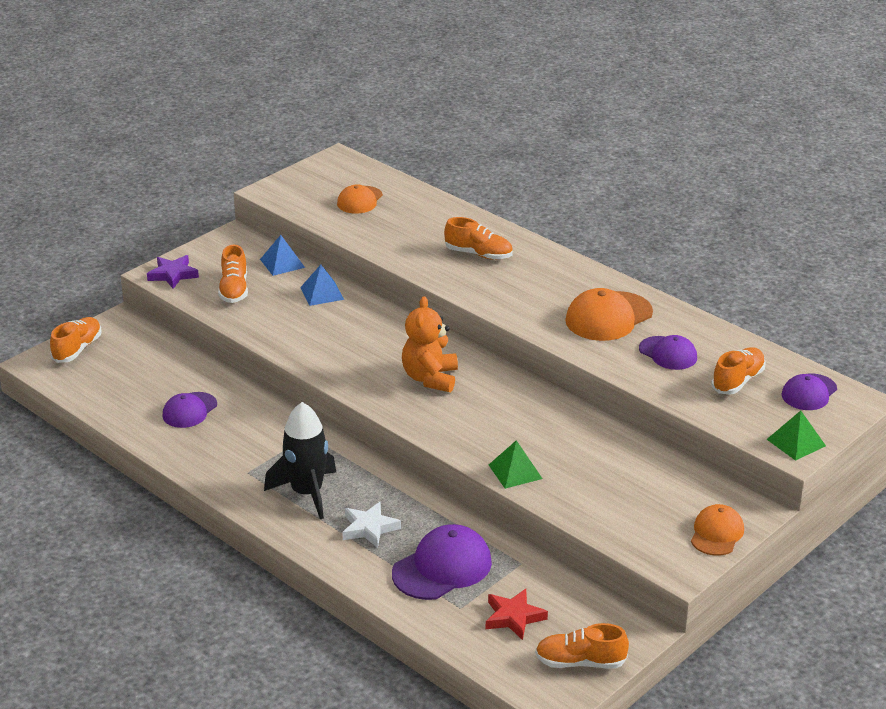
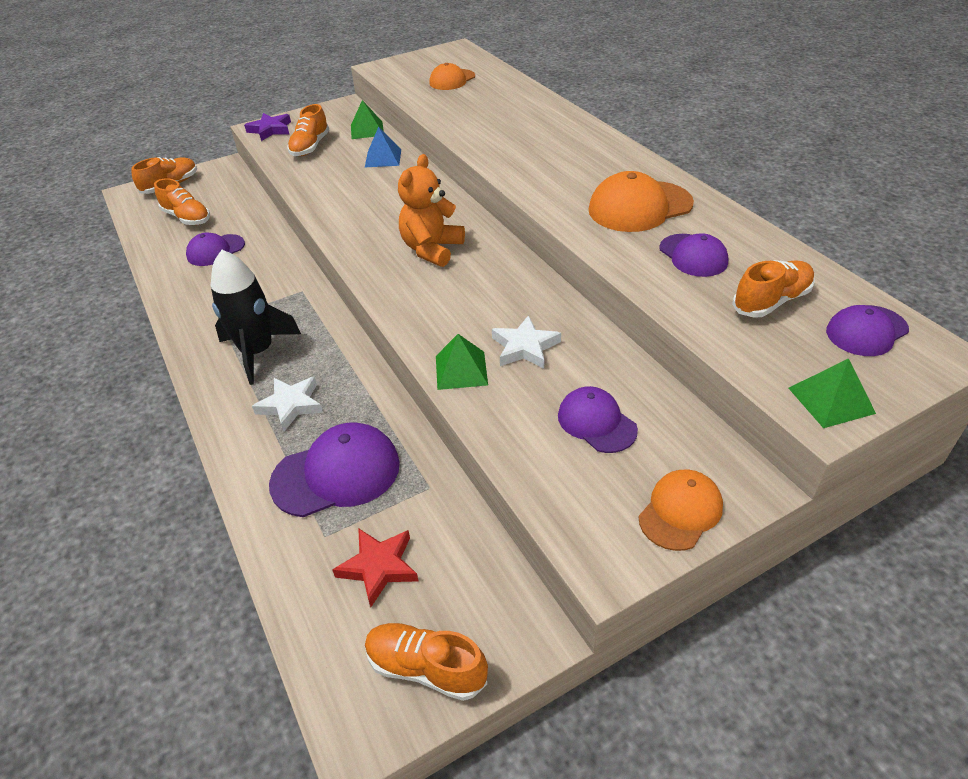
camera: 20 degrees right, 10 degrees up
blue pyramid [260,235,305,276] -> green pyramid [351,100,384,139]
orange shoe [444,217,513,260] -> orange shoe moved to [154,178,210,225]
none -> white star [492,315,561,369]
none -> purple cap [558,386,638,453]

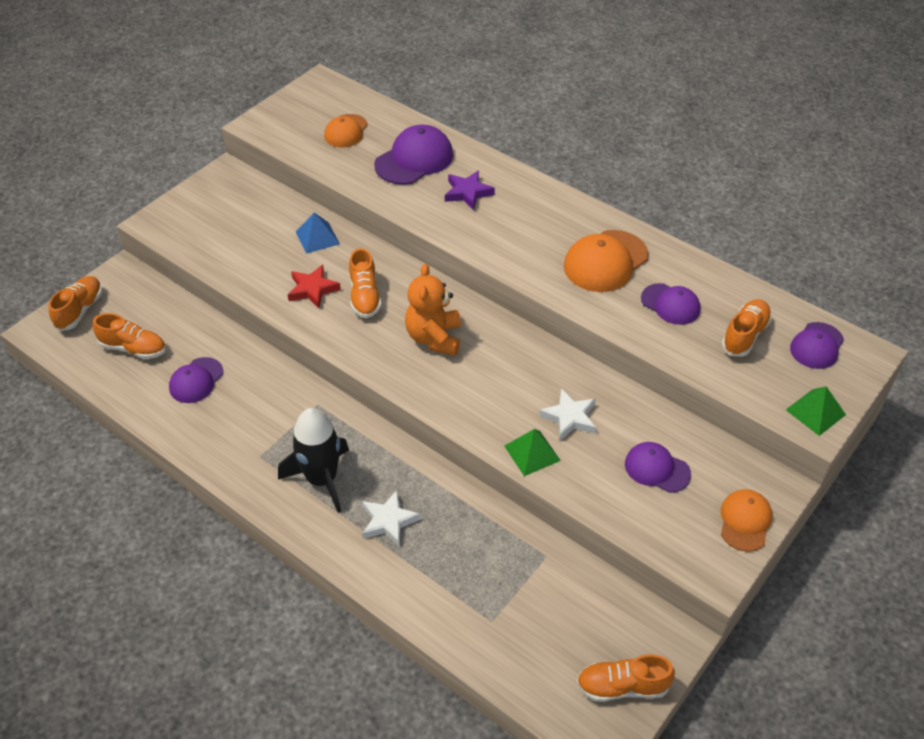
camera: 25 degrees left, 5 degrees up
purple star [244,113,291,141] -> purple star moved to [445,170,495,210]
purple cap [269,422,400,517] -> purple cap moved to [374,125,453,185]
orange shoe [287,104,329,156] -> orange shoe moved to [349,248,381,318]
red star [332,528,418,607] -> red star moved to [288,265,341,308]
green pyramid [351,100,384,139] -> none

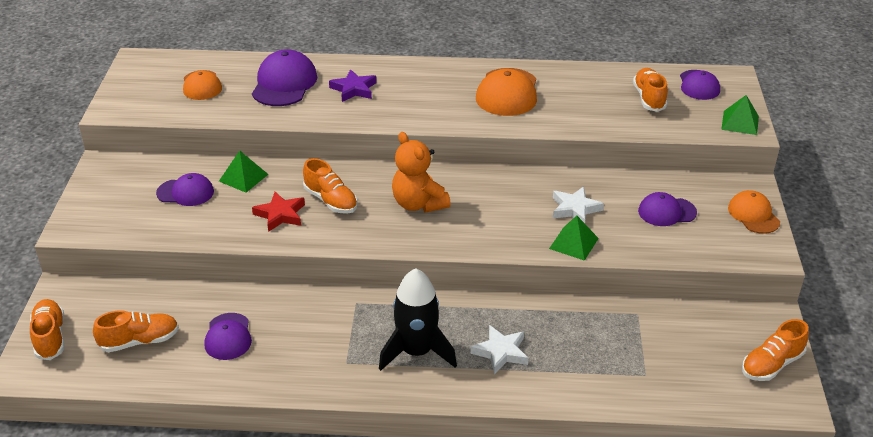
camera: 35 degrees left, 10 degrees down
blue pyramid [296,212,340,254] -> green pyramid [219,151,268,193]
purple cap [641,283,700,325] -> purple cap moved to [156,173,214,206]

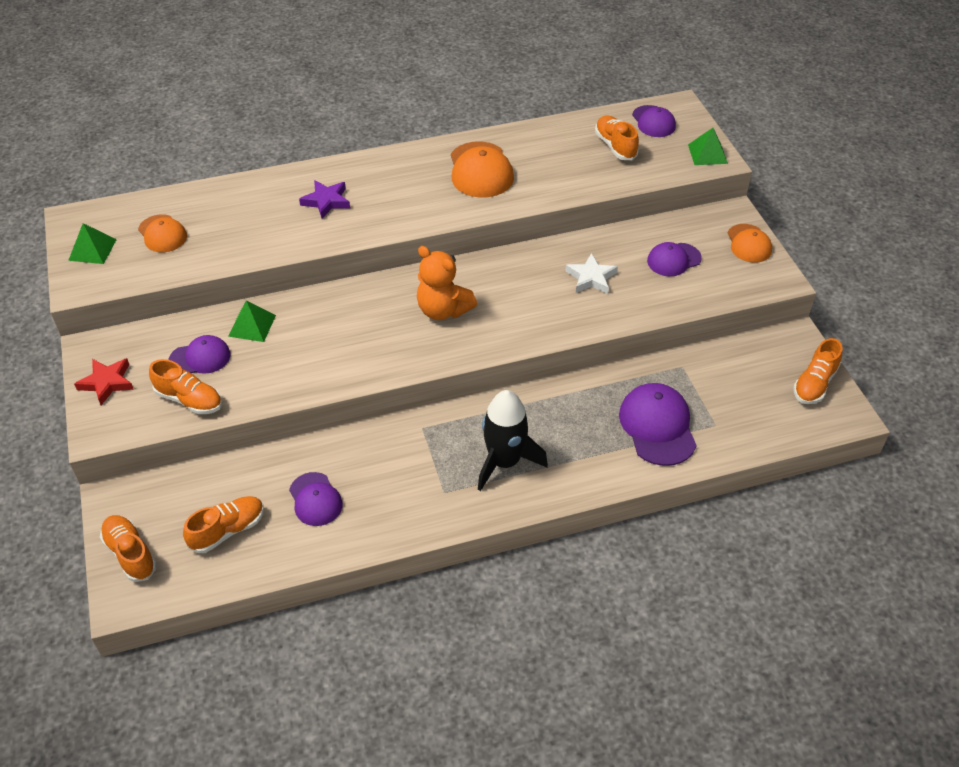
camera: 20 degrees left, 10 degrees up
purple cap [252,49,317,106] -> purple cap moved to [619,383,697,466]
red star [252,192,305,232] -> red star moved to [74,358,134,405]
orange shoe [303,158,358,214] -> orange shoe moved to [149,359,222,414]
white star [470,325,528,374] -> none
green pyramid [549,216,599,261] -> green pyramid moved to [68,223,117,264]
orange cap [728,190,780,234] -> orange cap turned 150 degrees counterclockwise [728,224,772,263]

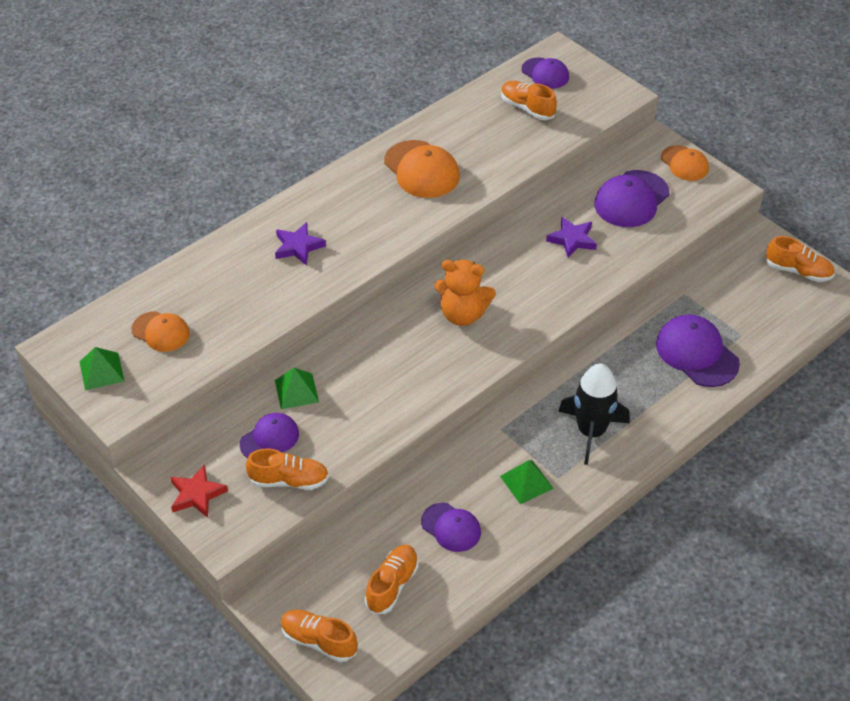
camera: 25 degrees left, 0 degrees up
white star [566,253,618,294] -> purple star [546,217,597,258]
purple cap [647,242,702,276] -> purple cap [594,170,669,227], size x1.57
green pyramid [688,128,728,165] -> green pyramid moved to [500,460,554,504]
orange shoe [793,338,842,404] -> orange shoe turned 75 degrees counterclockwise [765,236,835,282]

